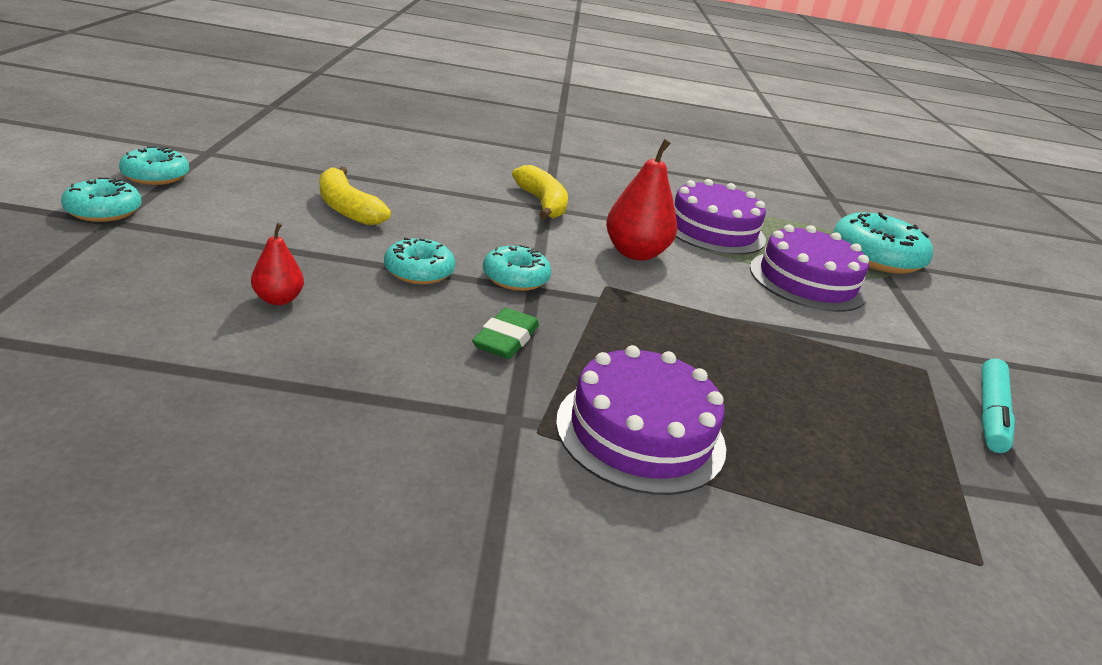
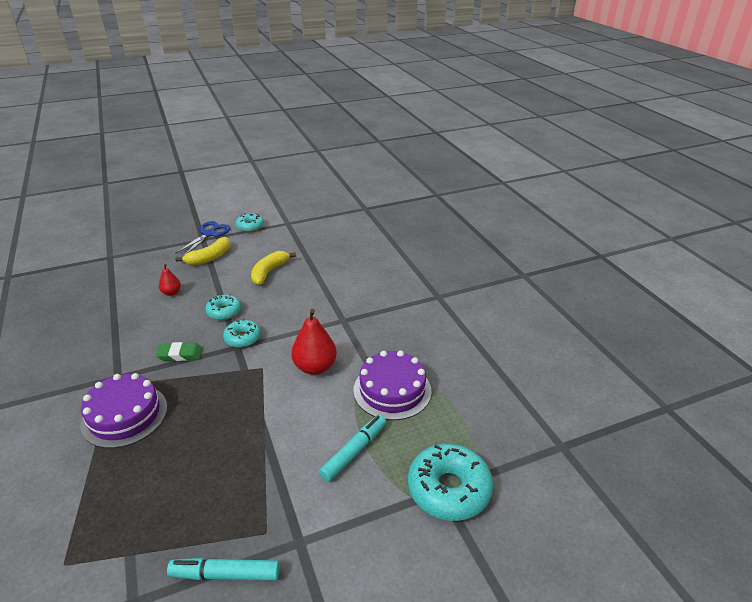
camera: 70 degrees right, 5 degrees up
turquoise donut [61,177,142,222] -> blue scissors [175,221,231,255]
yellow banana [512,165,568,219] -> yellow banana moved to [175,237,230,265]
purple cake [750,225,869,312] -> turquoise marker [319,415,386,482]

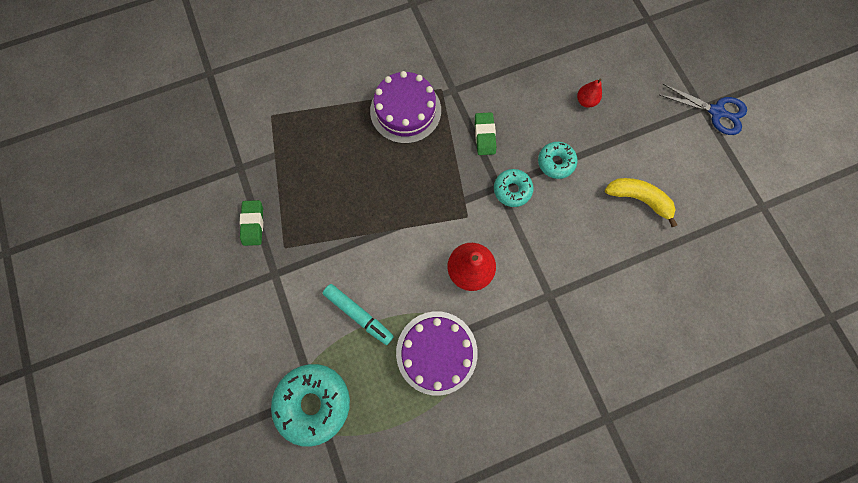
camera: 90 degrees right, 40 degrees up
turquoise marker [167,558,280,581] -> green eraser [240,200,263,246]
yellow banana [175,237,230,265] -> none
turquoise donut [236,213,264,232] -> none

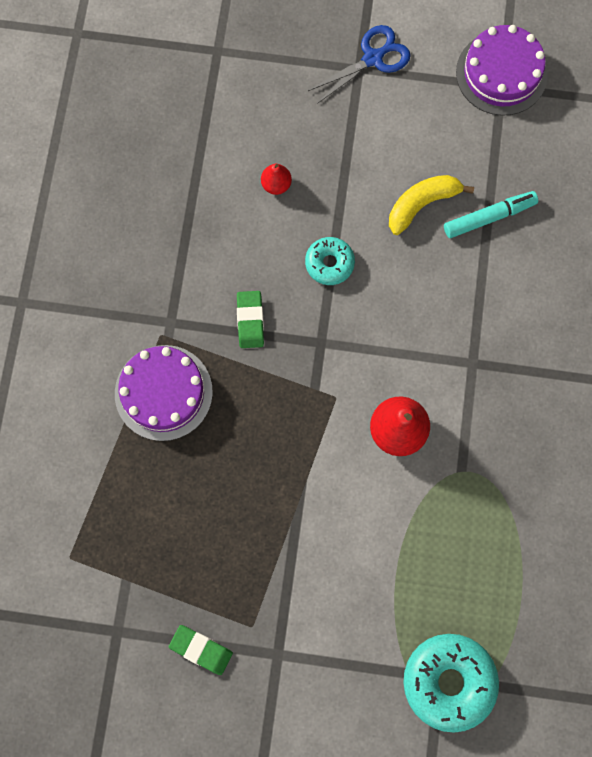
camera: 60 degrees left, 0 degrees up
turquoise marker [323,284,394,345] -> turquoise marker moved to [444,191,538,238]
purple cake [396,311,478,396] -> purple cake moved to [456,25,548,116]
green eraser [475,112,496,155] -> green eraser turned 60 degrees clockwise [237,291,264,348]
turquoise donut [494,169,533,207] -> none

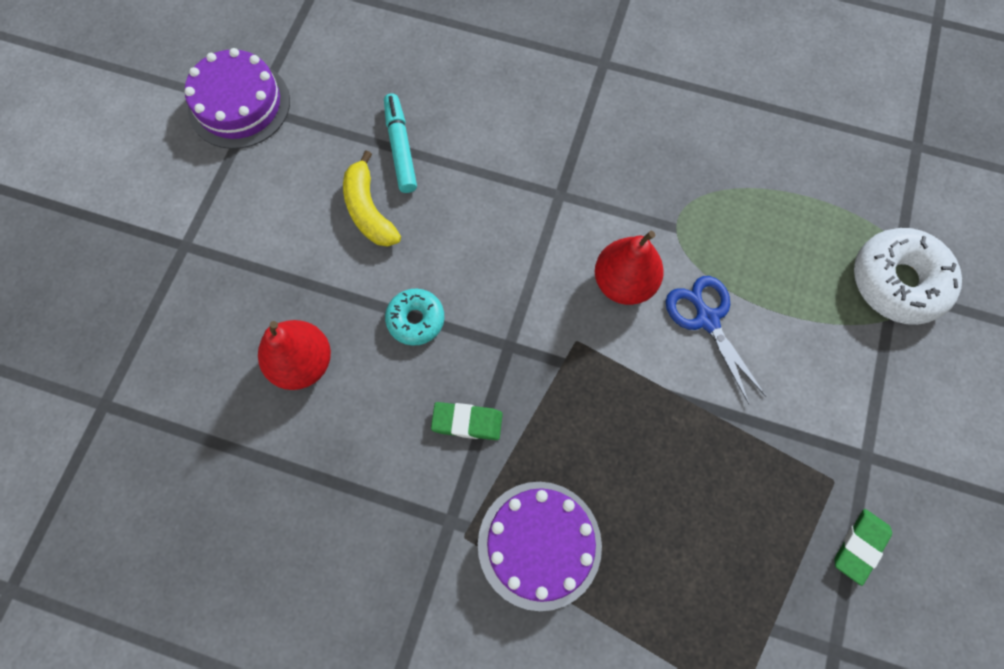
camera: 80 degrees left, 5 degrees down
red pear [261,164,292,195] -> red pear [258,320,331,390], size x1.81
blue scissors [308,25,411,104] -> blue scissors moved to [666,276,766,405]
turquoise donut [403,634,499,733] -> white donut [854,228,962,325]

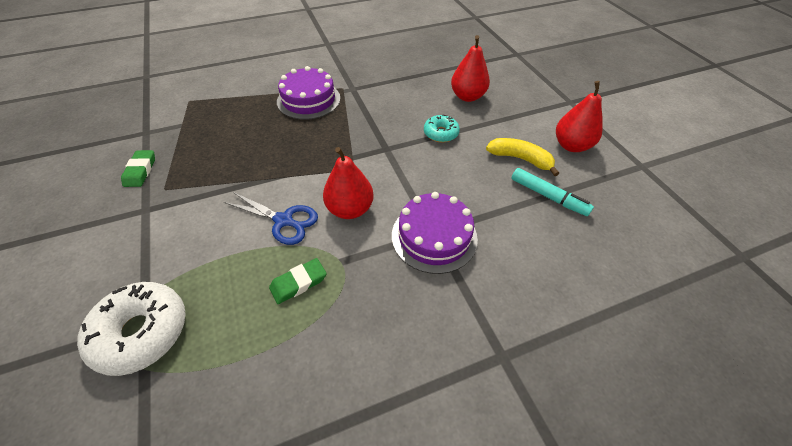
camera: 140 degrees right, 20 degrees down
purple cake [185,48,290,149] -> purple cake moved to [392,192,478,274]
green eraser [431,402,503,440] -> green eraser moved to [269,258,327,304]
none -> red pear [556,81,603,152]

